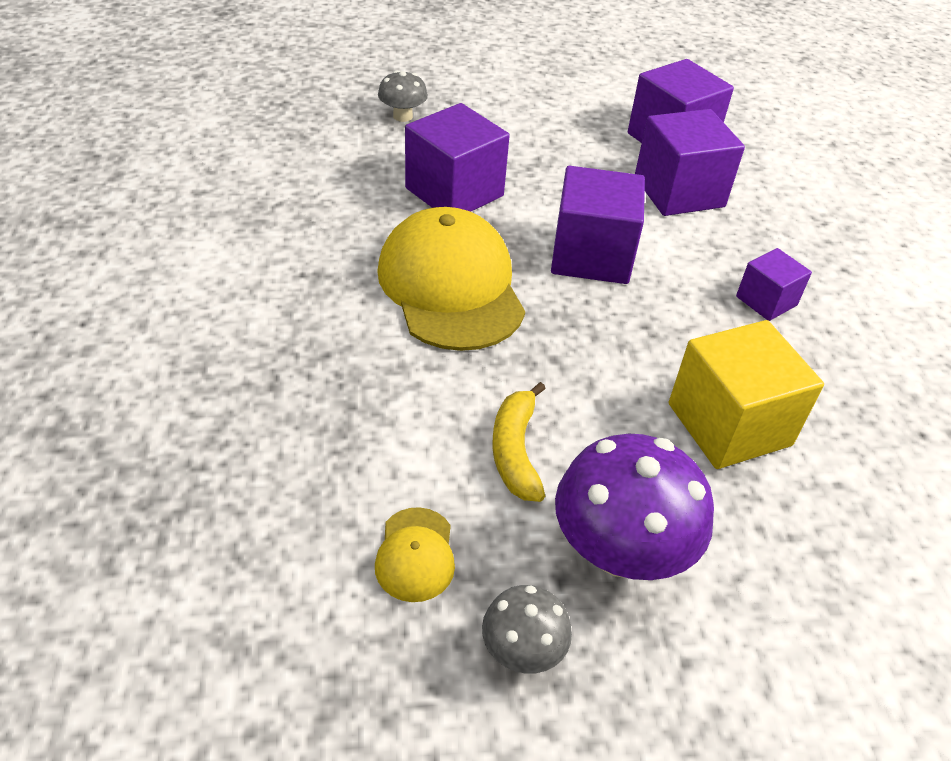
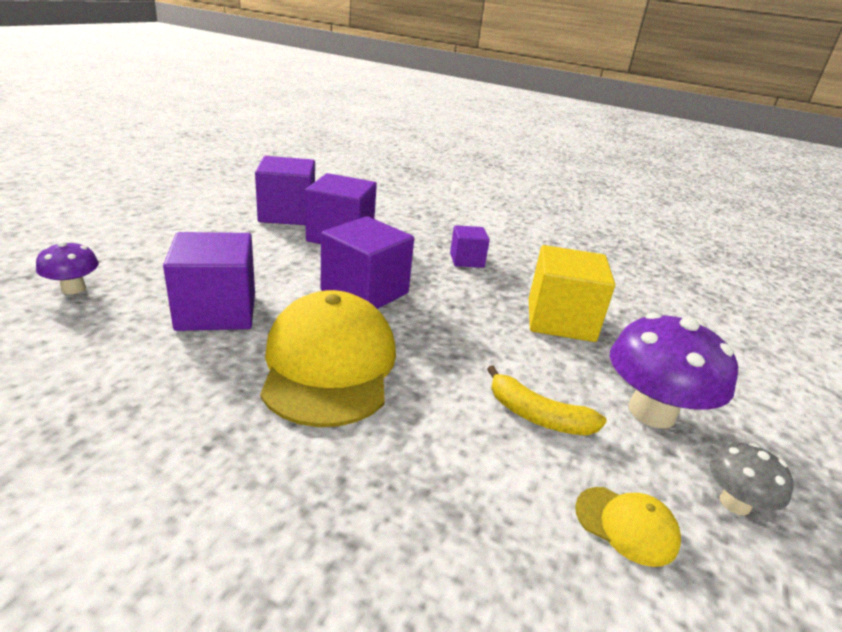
camera: 60 degrees left, 15 degrees down
yellow cap [377,207,525,351] -> yellow cap turned 75 degrees clockwise [260,290,396,427]
grey mushroom [378,70,428,122] -> purple mushroom [36,241,99,294]

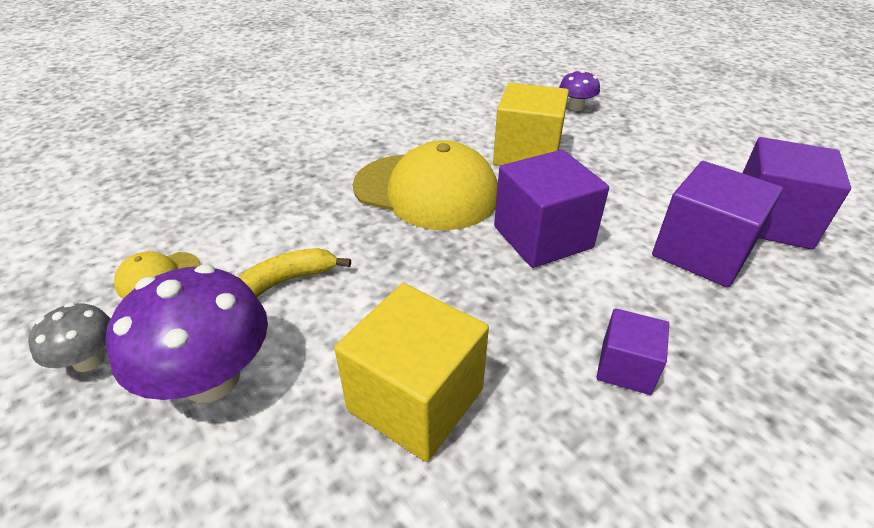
camera: 120 degrees right, 10 degrees up
purple cube [163,232,255,331] -> yellow cube [493,83,569,166]

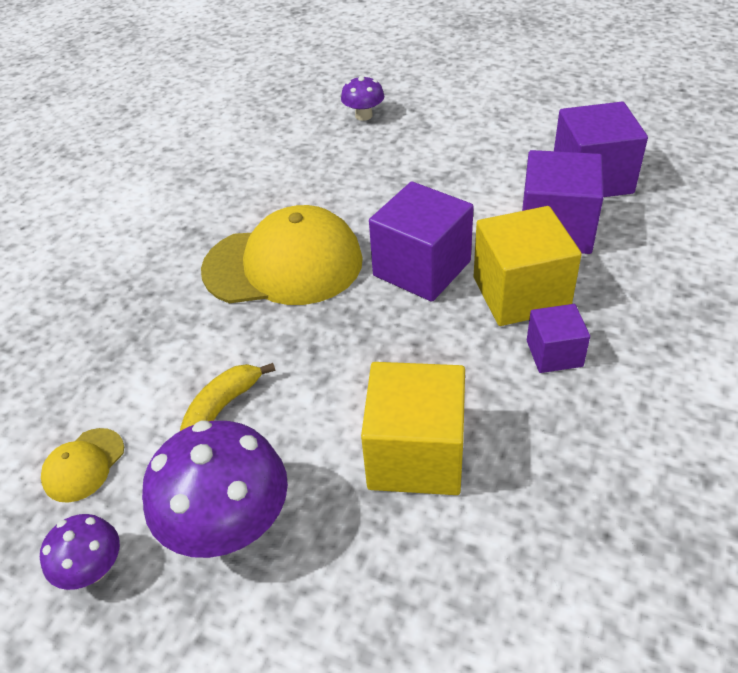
camera: 25 degrees left, 5 degrees up
grey mushroom [28,302,111,372] -> purple mushroom [40,514,120,590]
yellow cube [493,83,569,166] -> yellow cube moved to [474,206,582,326]

